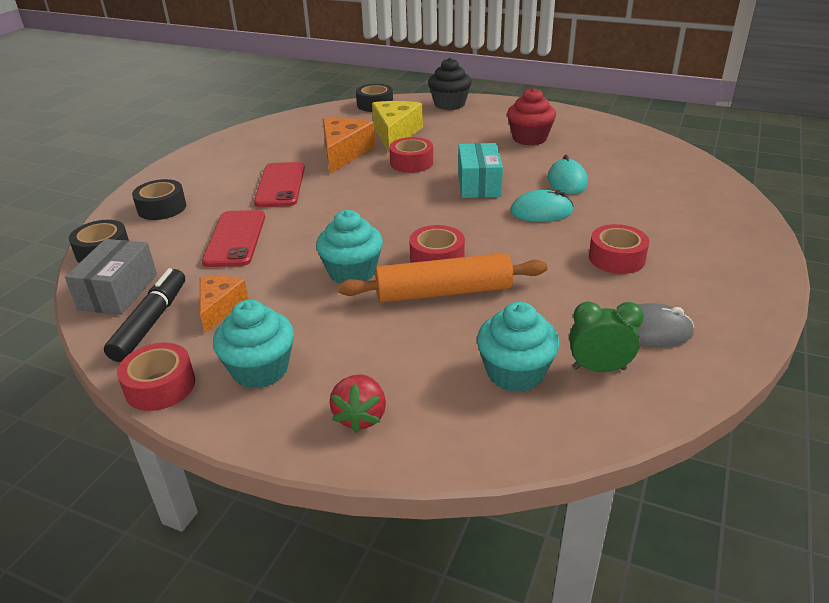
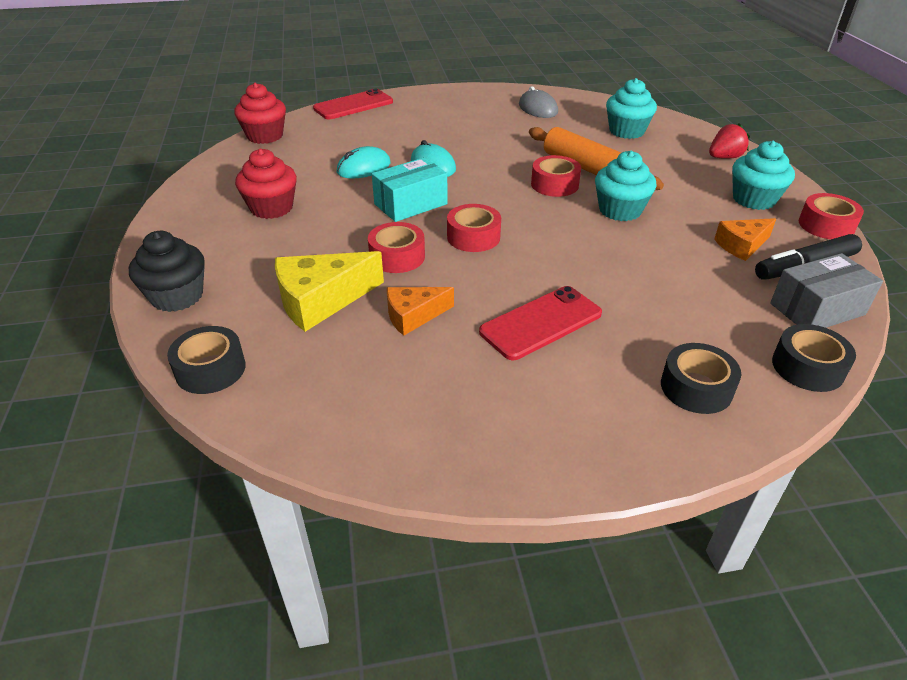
camera: 125 degrees left, 5 degrees up
red phone [202,210,265,267] -> red phone moved to [313,89,393,119]
orange cheese [323,118,375,174] -> orange cheese [387,287,454,336], size x0.62
green clock [569,302,644,372] -> none
red tape [589,224,649,274] -> red tape moved to [447,204,501,252]
none -> red cupcake [234,83,286,144]

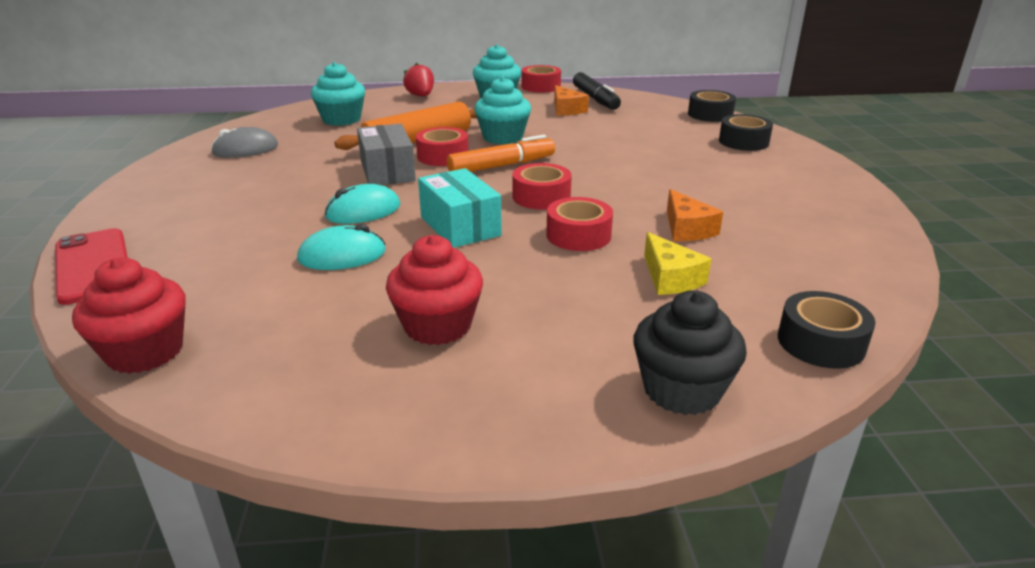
camera: 85 degrees left, 10 degrees down
yellow cheese [275,251,384,332] -> yellow cheese [644,232,711,295], size x0.62
turquoise mouse [337,146,390,179] -> turquoise mouse turned 75 degrees counterclockwise [297,224,386,270]
red phone [479,286,602,360] -> none
grey box [770,253,883,328] -> grey box moved to [357,124,416,185]
none -> orange marker [447,135,555,172]

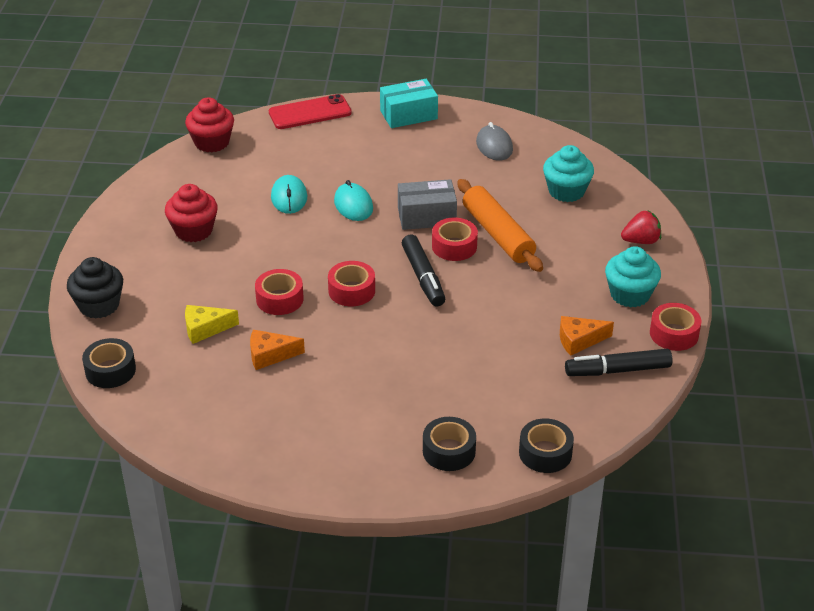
camera: 100 degrees right, 10 degrees up
turquoise box [418,168,502,248] -> turquoise box moved to [380,79,438,128]
orange marker [447,135,555,172] -> black marker [402,235,445,307]
turquoise cupcake [474,77,531,144] -> none

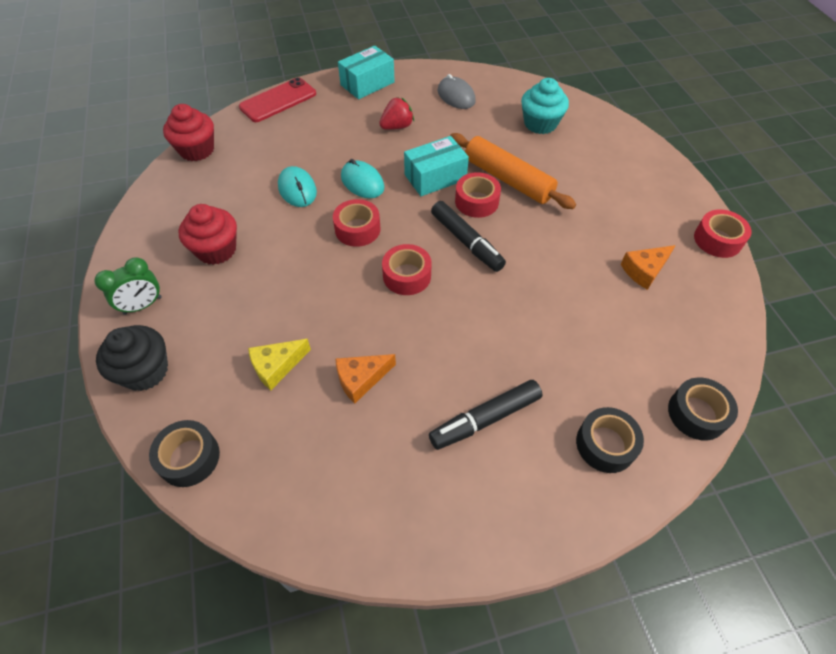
camera: 20 degrees left, 15 degrees up
red tape [255,269,304,315] -> red tape moved to [333,199,380,247]
grey box [398,179,457,230] -> turquoise box [404,136,469,196]
black marker [565,349,673,376] -> black marker moved to [429,380,543,450]
turquoise cupcake [605,246,661,308] -> none
red strawberry [621,211,661,244] -> red strawberry moved to [379,97,414,130]
none -> green clock [94,257,162,315]

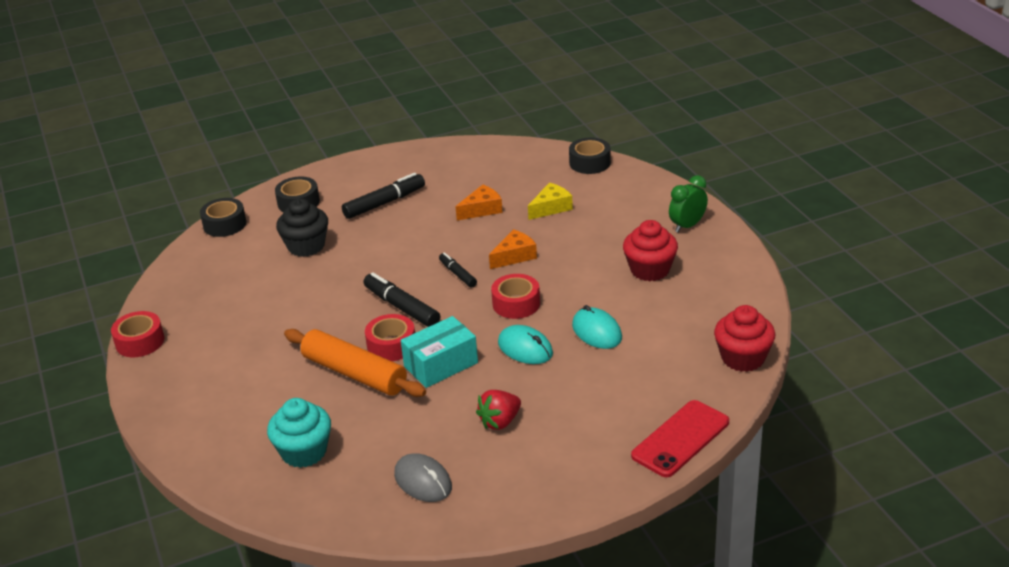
camera: 175 degrees right, 20 degrees down
black cupcake [96,325,168,391] -> black cupcake moved to [276,198,328,257]
turquoise box [338,45,395,99] -> none
red tape [382,244,432,295] -> black marker [439,252,477,288]
orange cheese [621,245,676,290] -> orange cheese moved to [489,229,537,269]

